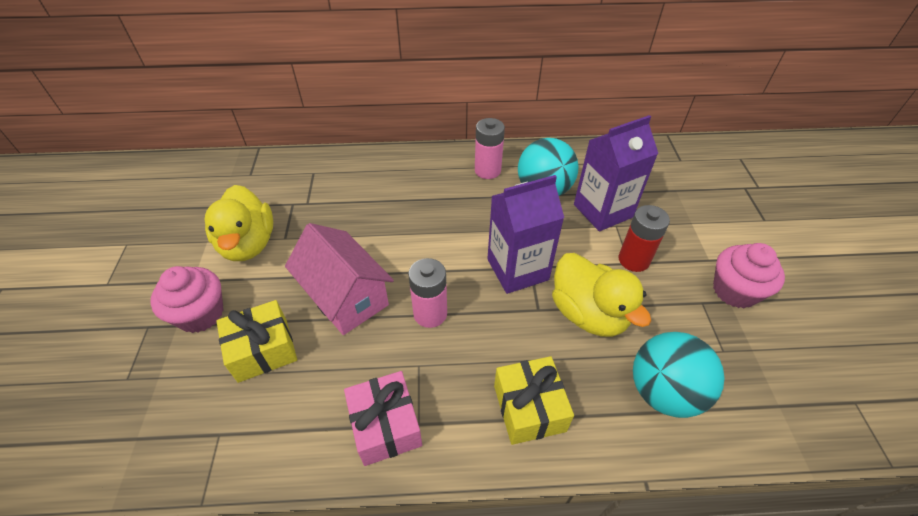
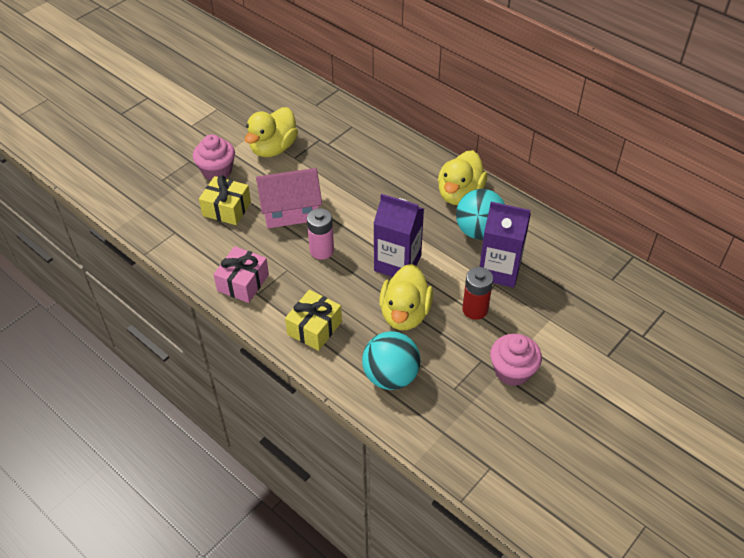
camera: 45 degrees right, 0 degrees up
pink house [285,223,394,335] -> pink house turned 75 degrees clockwise [256,168,322,228]
pink battery [475,118,505,179] -> yellow duck [438,150,487,205]

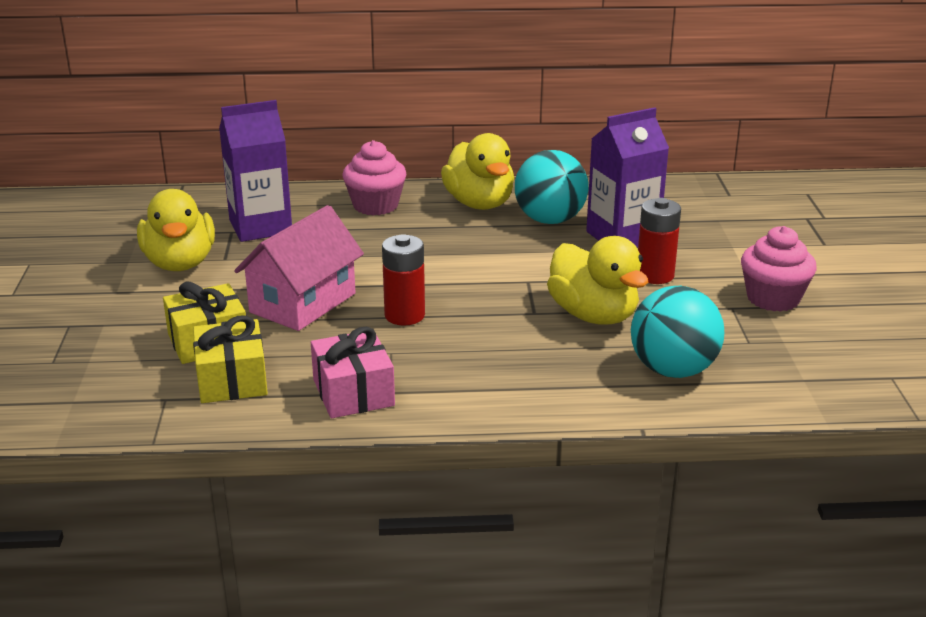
camera: 45 degrees left, 20 degrees down
pink cupcake [193,134,235,180] -> pink cupcake moved to [343,140,406,215]
yellow gift [285,290,342,351] -> yellow gift moved to [193,315,268,403]
pink battery [307,208,334,260] -> red battery [382,234,425,326]
purple carton [373,194,424,277] -> purple carton moved to [219,100,292,242]

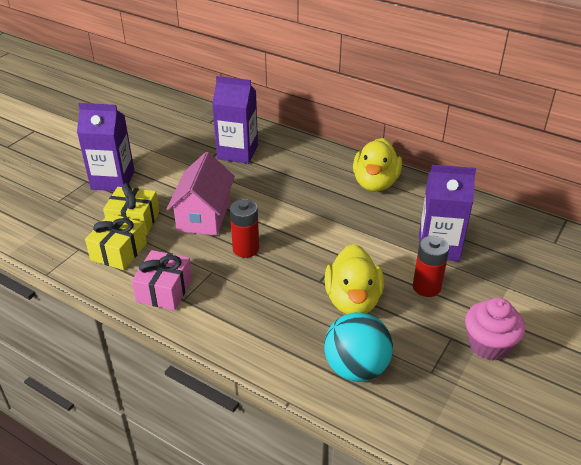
camera: 35 degrees right, 10 degrees up
yellow duck [137,189,215,271] -> none
pink house [234,205,364,331] -> pink house turned 60 degrees counterclockwise [167,152,235,236]
pink cupcake [343,140,406,215] -> none
turquoise ball [515,150,589,224] -> none
none -> purple carton [77,103,135,191]

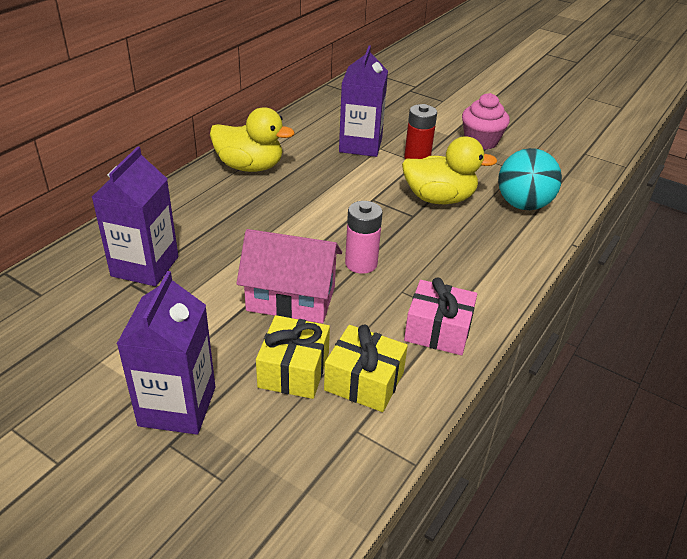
camera: 90 degrees left, 0 degrees up
red battery [230,199,259,258] -> pink battery [345,201,383,274]

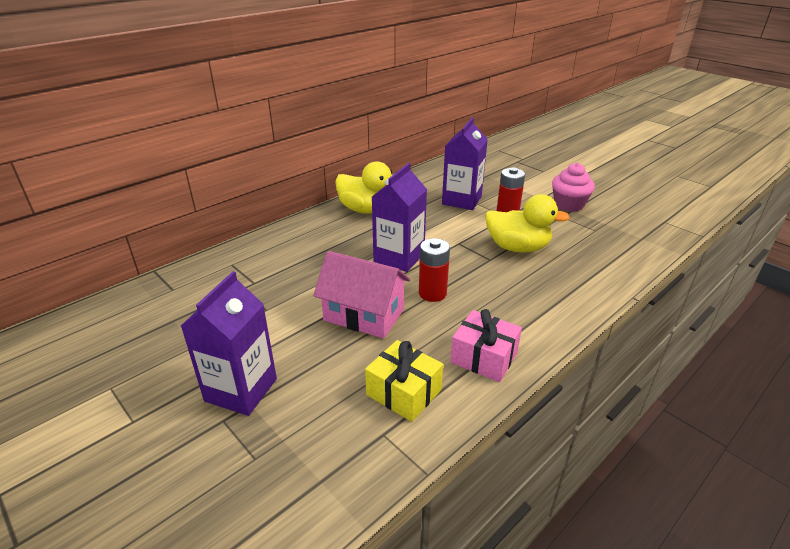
camera: 15 degrees right, 5 degrees down
purple carton [92,146,178,286] -> purple carton moved to [372,163,427,272]
yellow gift [256,315,330,399] -> none
pink battery [345,201,383,274] -> red battery [419,238,450,302]
turquoise ball [498,148,562,210] -> none

